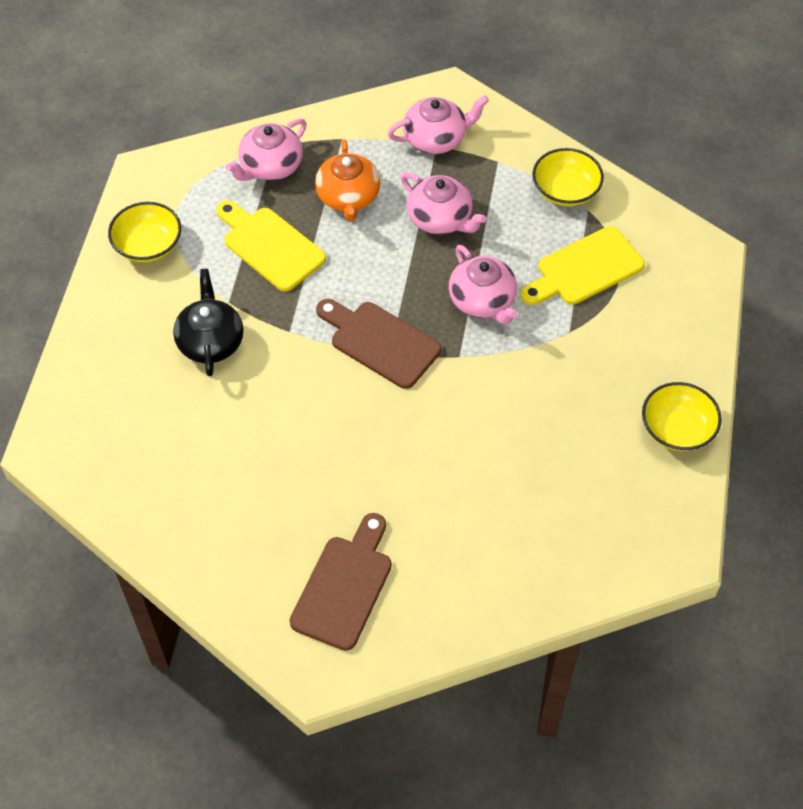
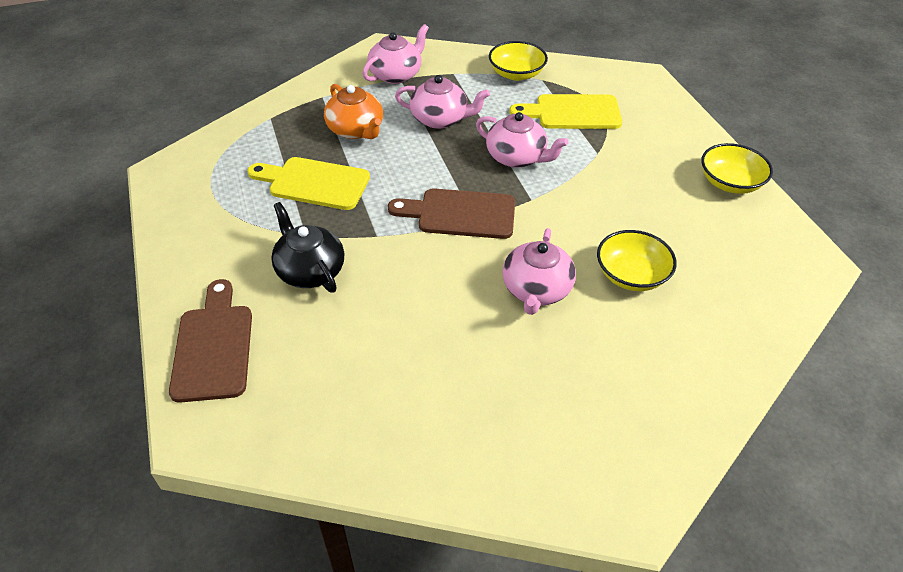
camera: 30 degrees left, 10 degrees down
yellow bowl [108,202,181,262] -> yellow bowl moved to [597,230,677,291]
pink teapot [226,118,307,181] -> pink teapot moved to [502,228,576,315]
brown cutting board [290,513,392,651] -> brown cutting board moved to [169,279,252,403]
yellow cutting board [521,226,645,305] -> yellow cutting board turned 60 degrees clockwise [509,94,622,129]

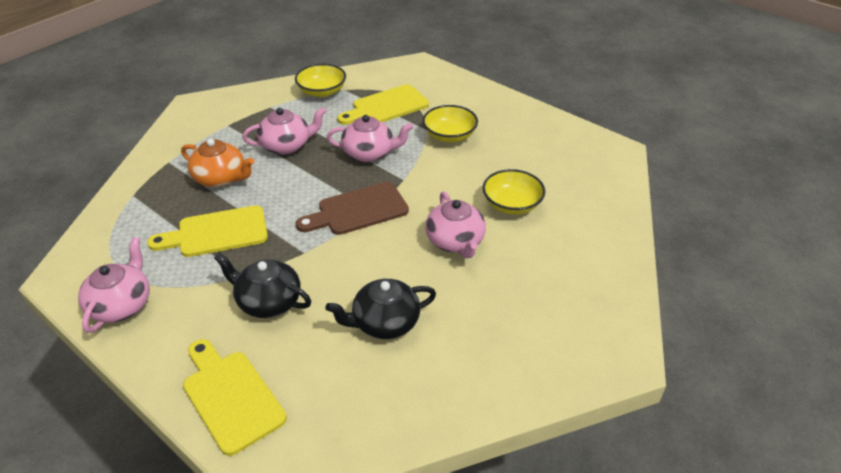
camera: 30 degrees left, 5 degrees down
brown cutting board [169,279,252,403] -> yellow cutting board [183,339,287,456]
pink teapot [362,24,429,84] -> pink teapot moved to [78,237,150,333]
yellow bowl [701,143,773,194] -> yellow bowl moved to [422,105,478,142]
none -> black teapot [325,279,436,339]

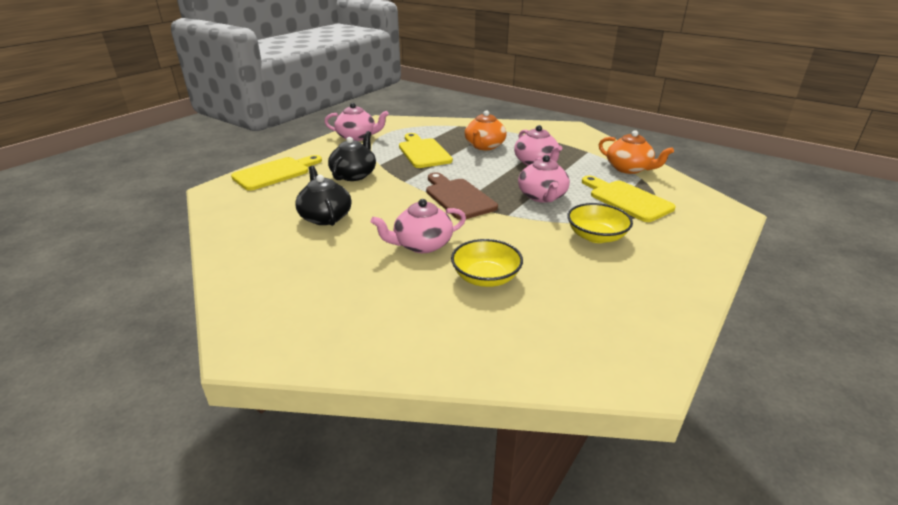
camera: 85 degrees right, 10 degrees down
yellow bowl [295,64,346,97] -> orange teapot [599,130,674,174]

